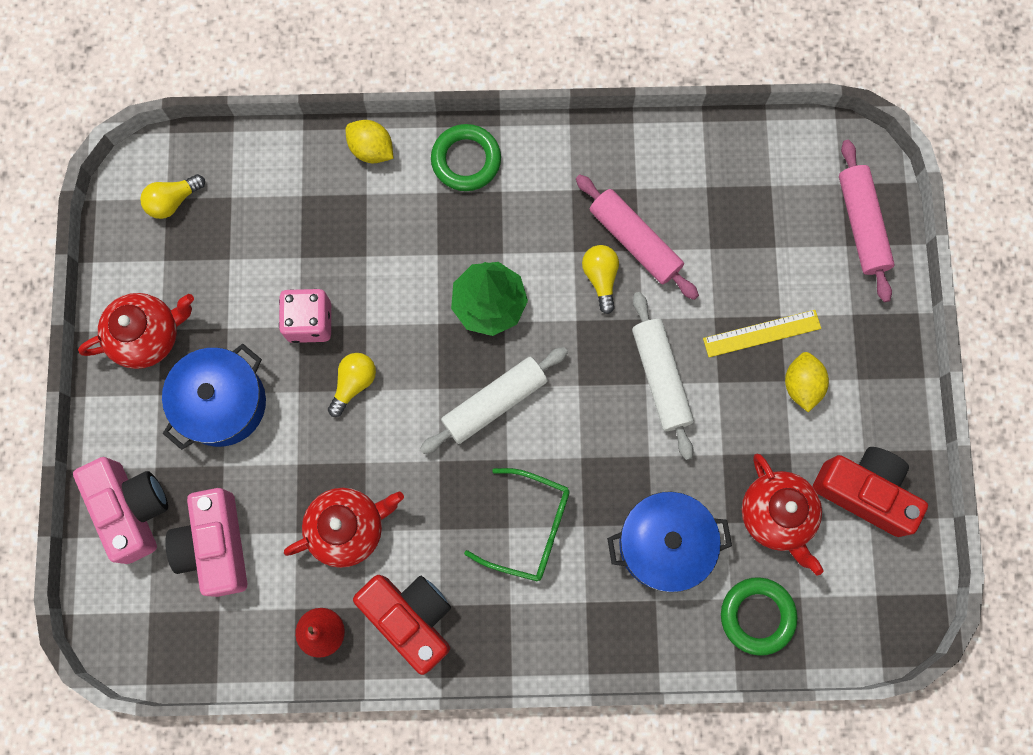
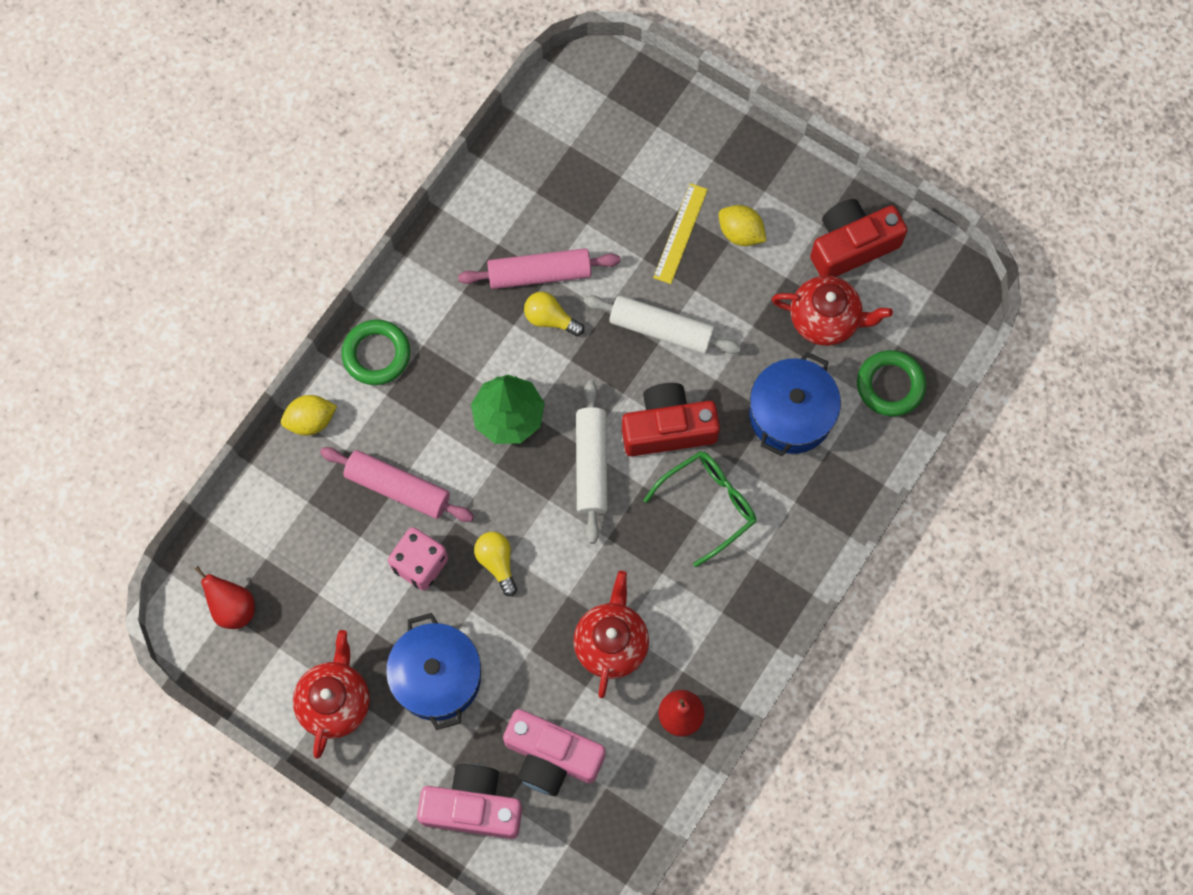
camera: 55 degrees left, 5 degrees down
yellow light bulb [140,174,205,219] -> red pear [195,566,255,629]
red camera [353,575,451,675] -> red camera moved to [622,383,720,456]
pink rolling pin [839,140,895,302] -> pink rolling pin moved to [320,447,474,522]

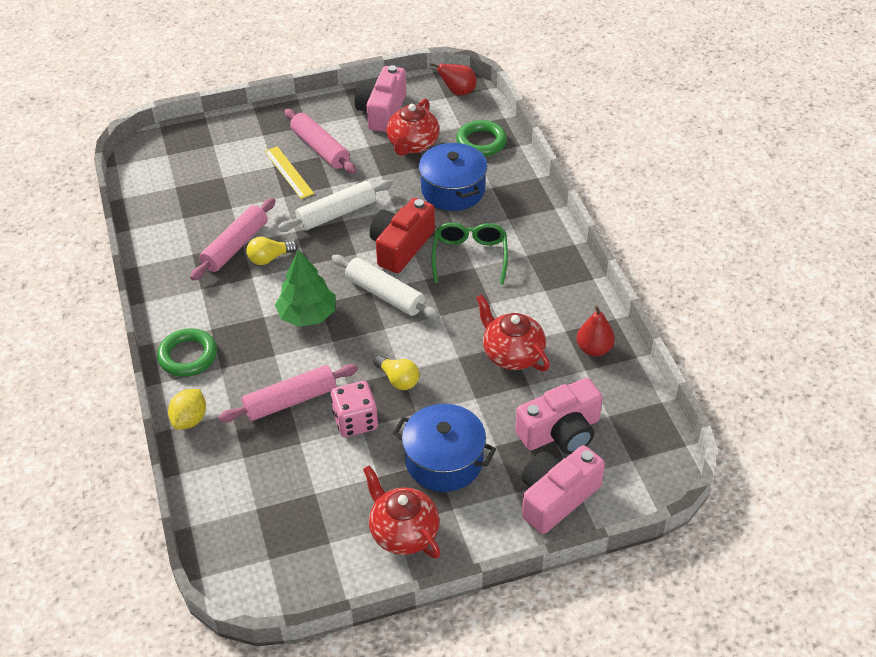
camera: 50 degrees left, 25 degrees down
red pear [195,566,255,629] -> red pear moved to [430,63,476,96]
yellow light bulb [474,532,517,596] -> yellow light bulb turned 150 degrees counterclockwise [373,355,420,390]
yellow lemon [719,205,766,246] -> pink rolling pin [284,109,356,174]
red teapot [772,275,893,346] -> red teapot turned 150 degrees clockwise [387,99,439,156]
red camera [810,199,908,277] -> pink camera [354,65,406,132]

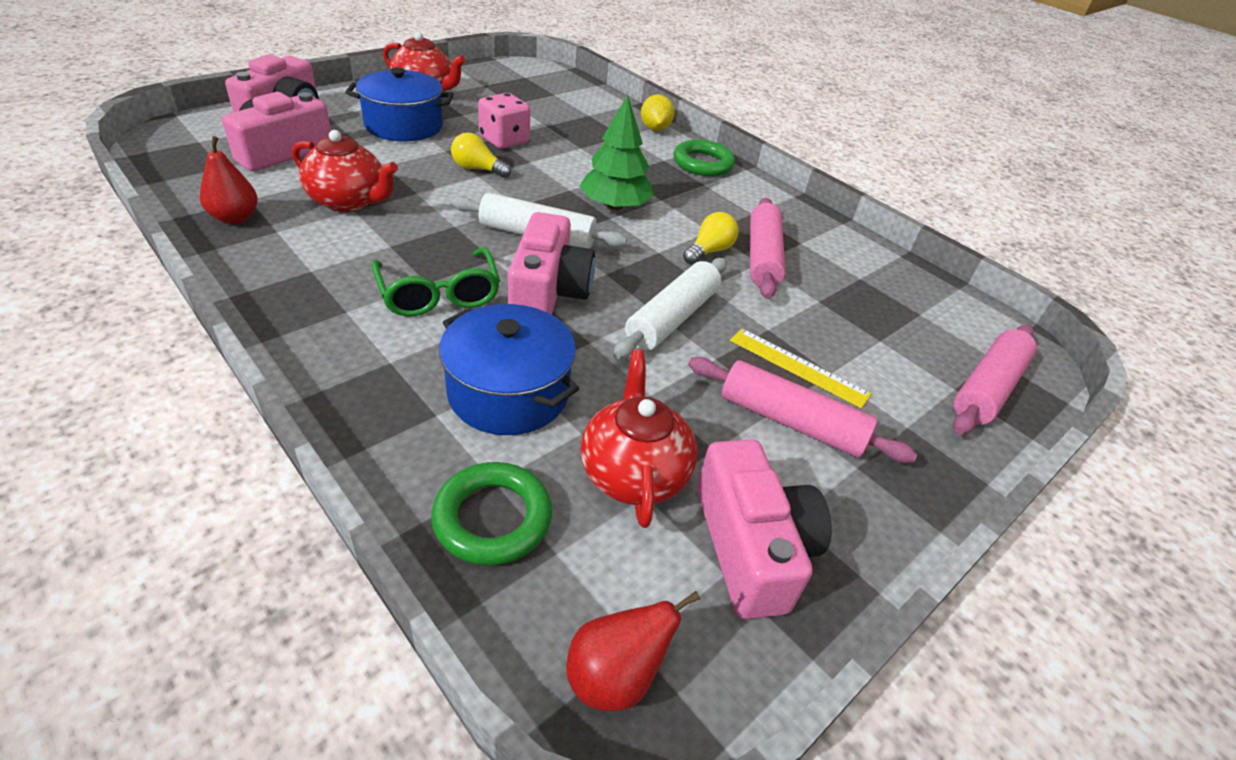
camera: 150 degrees right, 5 degrees down
pink rolling pin [218,364,358,423] -> pink rolling pin moved to [953,325,1037,435]
red camera [370,198,435,273] -> pink camera [508,212,595,315]

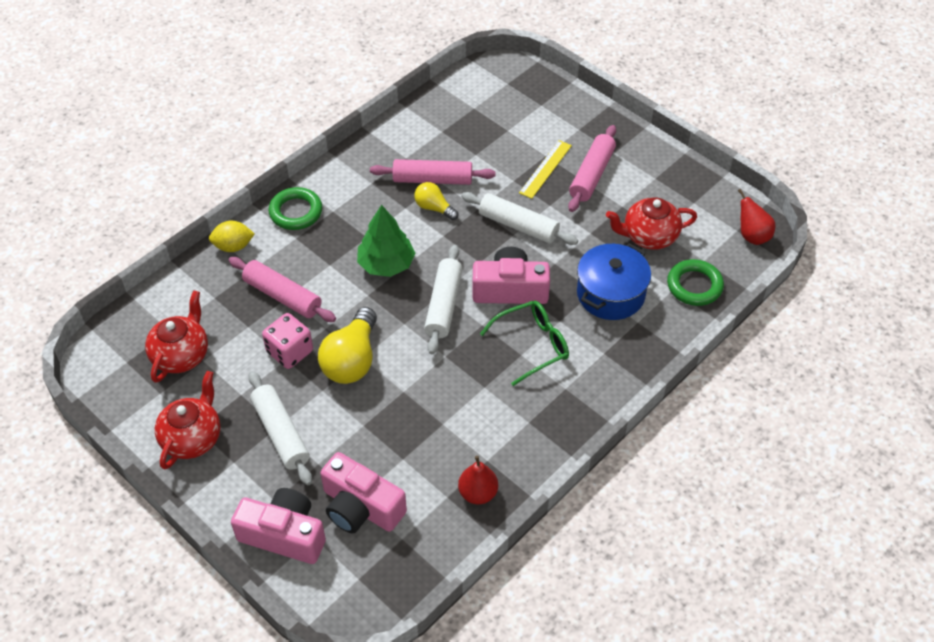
camera: 90 degrees left, 10 degrees up
red teapot [292,130,398,212] -> red teapot moved to [145,290,208,383]
blue pot [345,67,454,142] -> white rolling pin [248,371,312,485]
yellow light bulb [451,132,511,178] -> yellow light bulb [318,307,377,384], size x1.78
pink camera [697,439,832,619] -> none
pink rolling pin [953,325,1037,435] -> pink rolling pin moved to [229,257,336,322]

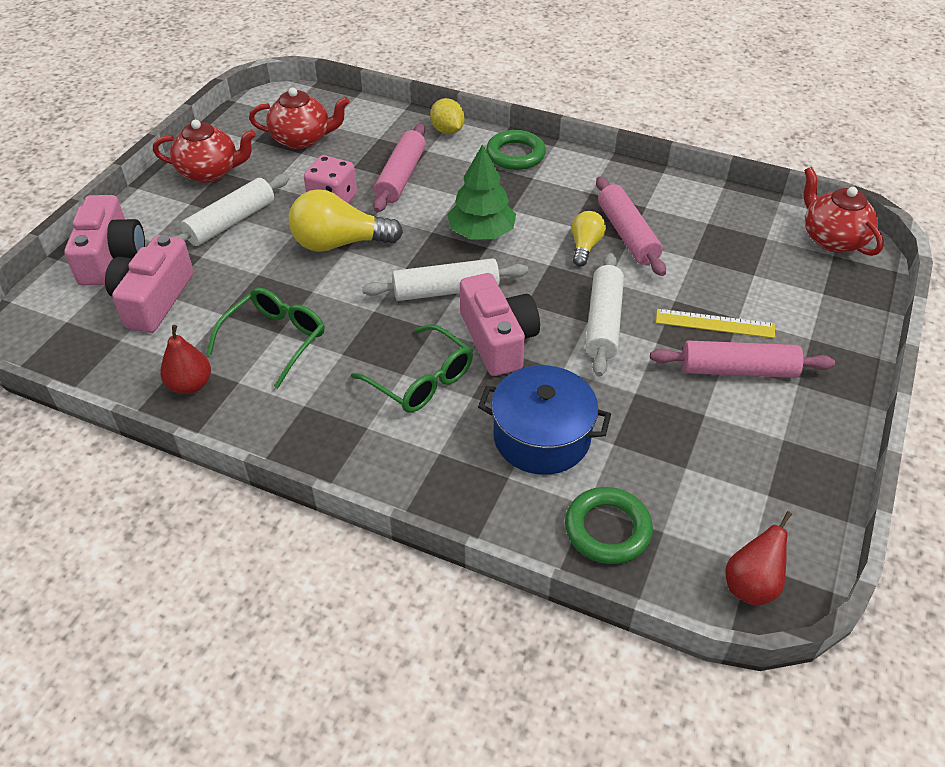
camera: 70 degrees right, 5 degrees down
red teapot [606,198,697,250] -> red teapot moved to [804,167,884,256]
none -> green glasses [206,288,325,388]

